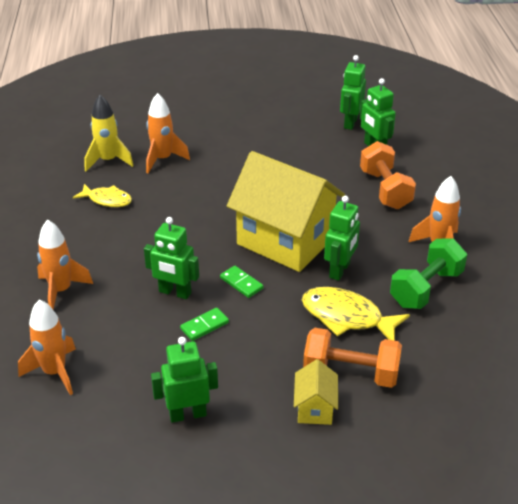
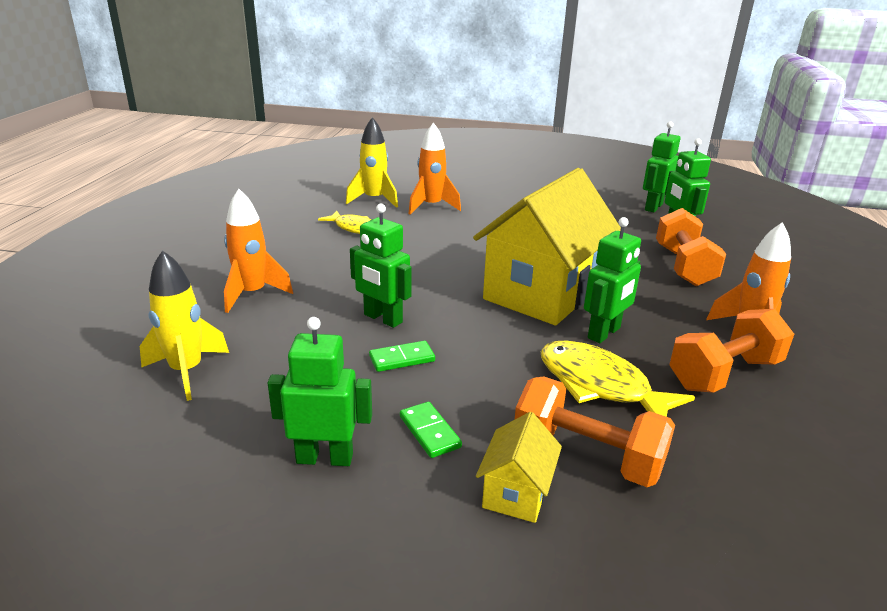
camera: 15 degrees right, 10 degrees down
orange rocket [18,300,76,395] -> yellow rocket [140,250,229,401]
green domino [220,266,264,298] -> green domino moved to [400,402,462,458]
yellow house [227,151,345,272] -> yellow house turned 75 degrees clockwise [473,168,621,325]
green dumbbell [390,238,467,309] -> orange dumbbell [669,309,794,393]

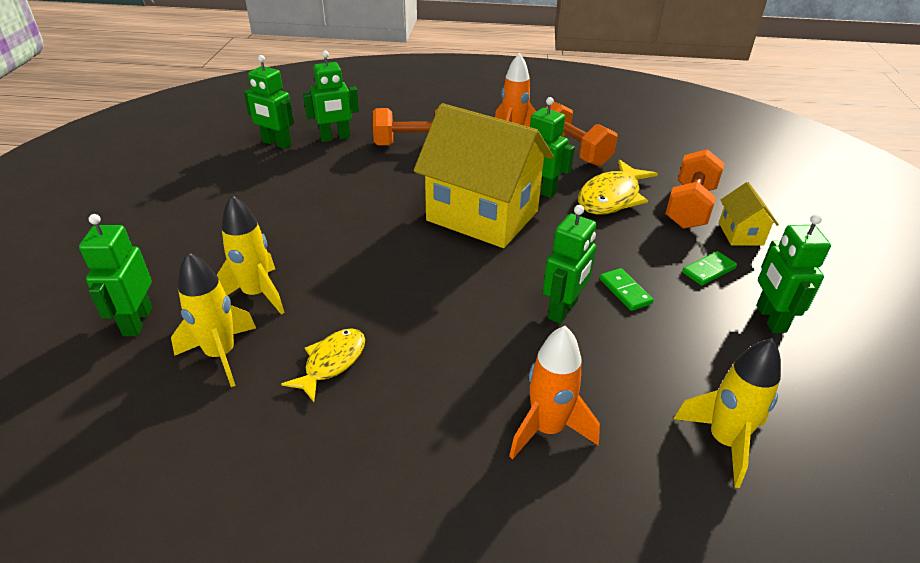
camera: 95 degrees left, 10 degrees up
orange rocket [408,122,461,215] -> yellow rocket [217,195,285,315]
yellow house [476,412,562,523] -> yellow house turned 75 degrees clockwise [719,182,779,246]
none -> green robot [79,214,152,336]

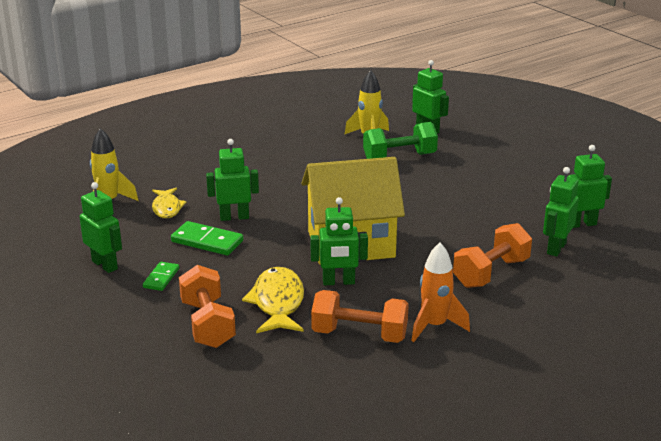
camera: 140 degrees right, 10 degrees down
yellow rocket [217,195,285,315] -> green dumbbell [363,122,438,159]
yellow fish [281,328,365,402] -> yellow fish moved to [152,188,187,218]
orange rocket [509,326,600,459] -> none
green robot [543,205,597,324] -> green robot turned 90 degrees clockwise [206,139,259,221]
green domino [600,268,654,311] -> green domino [171,221,243,255], size x1.61
yellow house [719,182,779,246] -> none

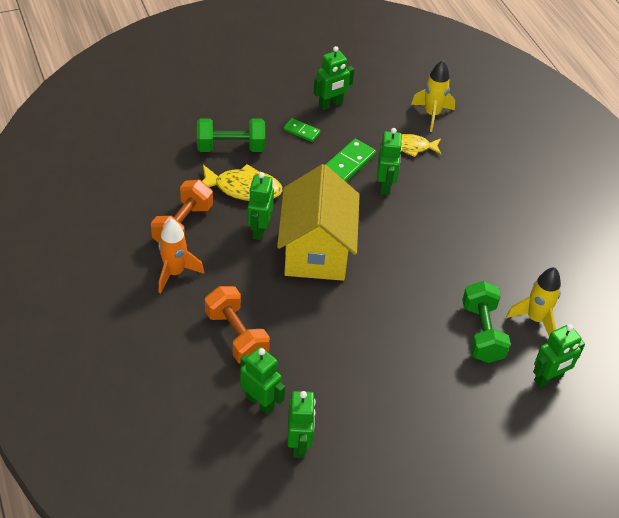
camera: 100 degrees right, 20 degrees up
orange dumbbell [179,265,236,348] -> green dumbbell [197,118,265,152]

